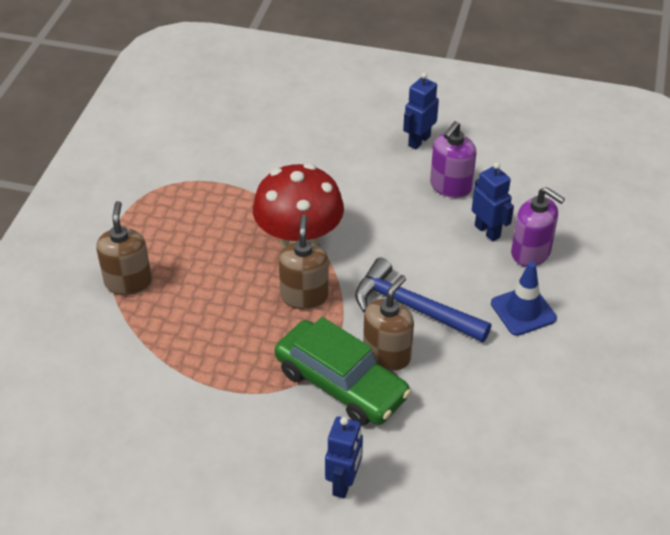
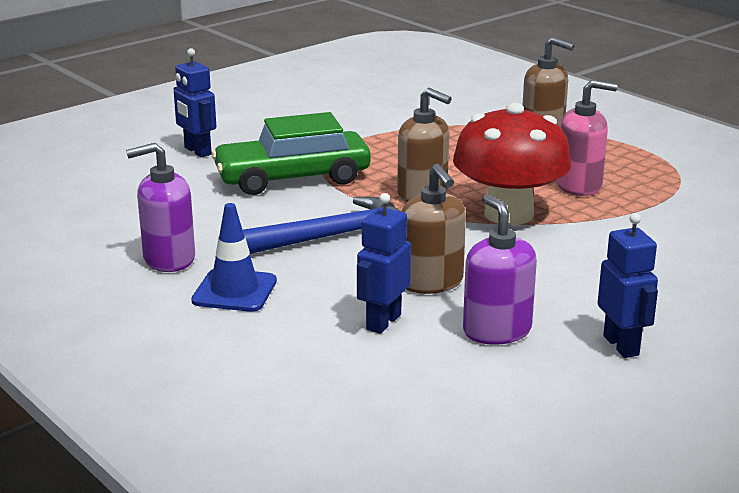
camera: 125 degrees right, 20 degrees down
brown soap dispenser [363,275,414,371] -> brown soap dispenser moved to [401,164,466,294]
blue robot [472,162,514,241] -> blue robot turned 120 degrees clockwise [357,193,411,334]
purple soap dispenser [511,187,565,267] -> purple soap dispenser moved to [126,143,195,272]
none -> pink soap dispenser [556,80,618,196]

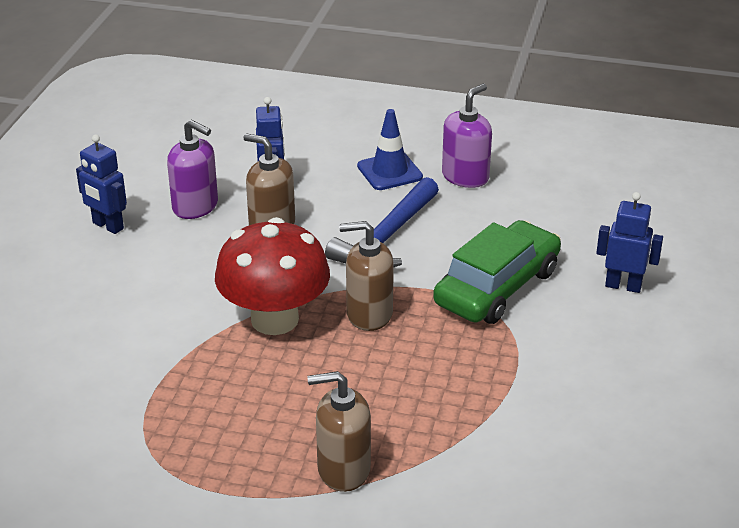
camera: 145 degrees right, 10 degrees up
pink soap dispenser [556,80,618,196] -> none

